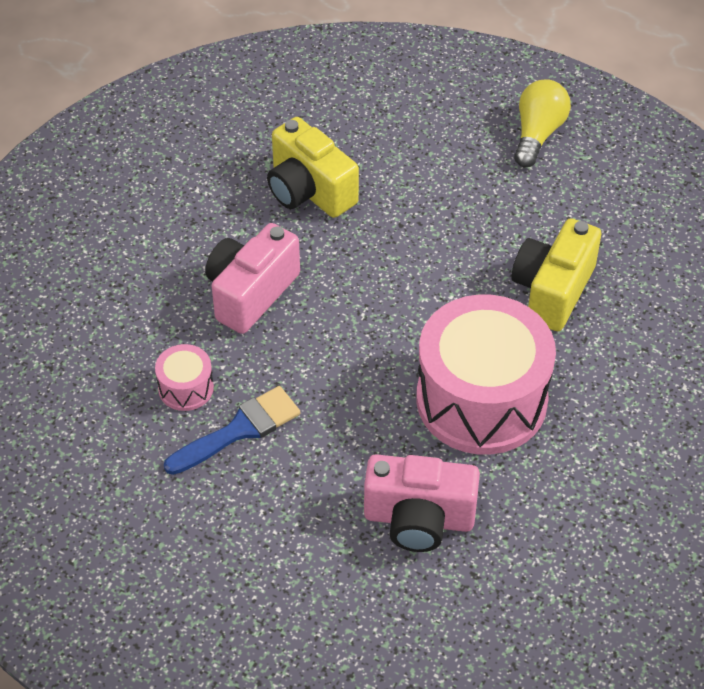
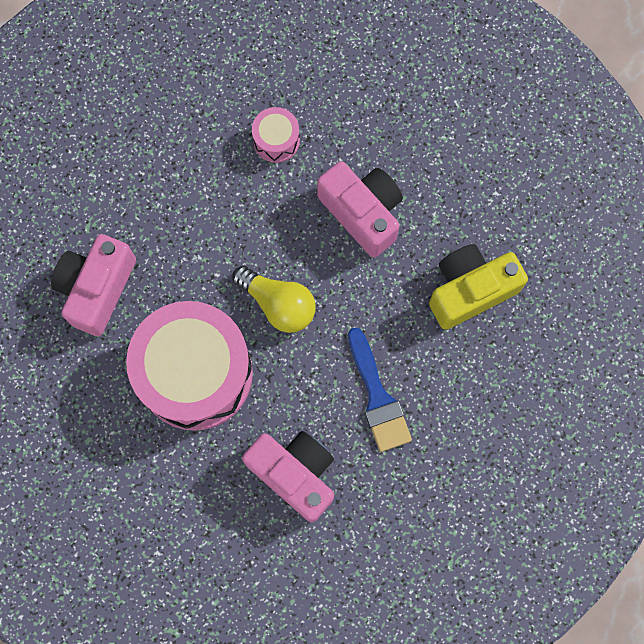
camera: 105 degrees right, 25 degrees up
blue brush [164,386,301,475] -> blue brush moved to [348,327,412,452]
yellow camera [512,218,601,331] -> pink camera [242,431,334,522]
yellow light bulb [514,79,571,168] -> yellow light bulb moved to [232,266,316,333]

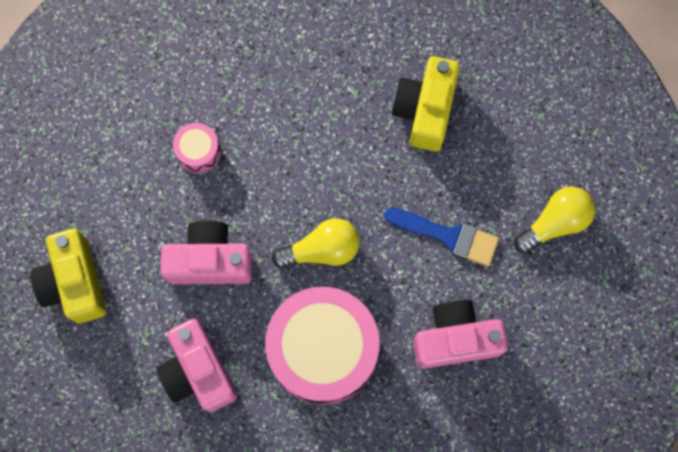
camera: 50 degrees left, 0 degrees up
pink camera [317,161,403,257] -> pink camera moved to [161,220,252,284]
none -> yellow camera [30,229,106,323]
none -> yellow light bulb [514,187,595,254]

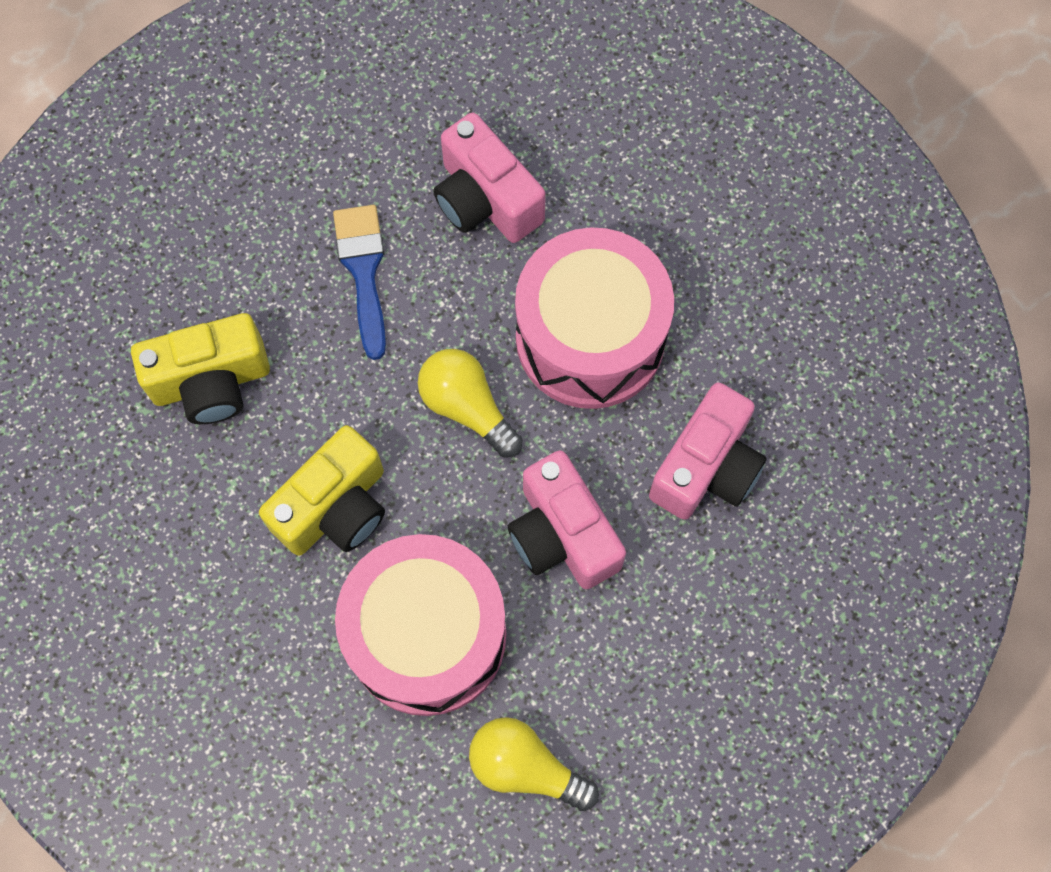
camera: 120 degrees left, 5 degrees down
yellow camera [30,229,106,323] -> yellow camera moved to [259,425,385,556]
pink drum [173,123,221,173] -> pink drum [335,534,506,716], size x2.36
yellow light bulb [514,187,595,254] -> yellow light bulb moved to [469,717,599,811]

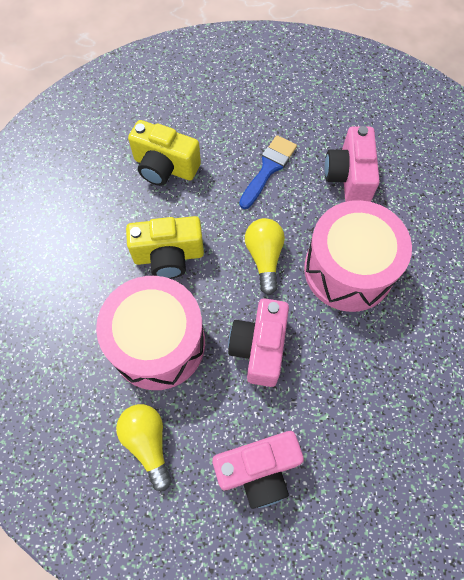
camera: 40 degrees right, 5 degrees down
pink camera [649,382,767,520] -> pink camera moved to [212,431,304,509]

